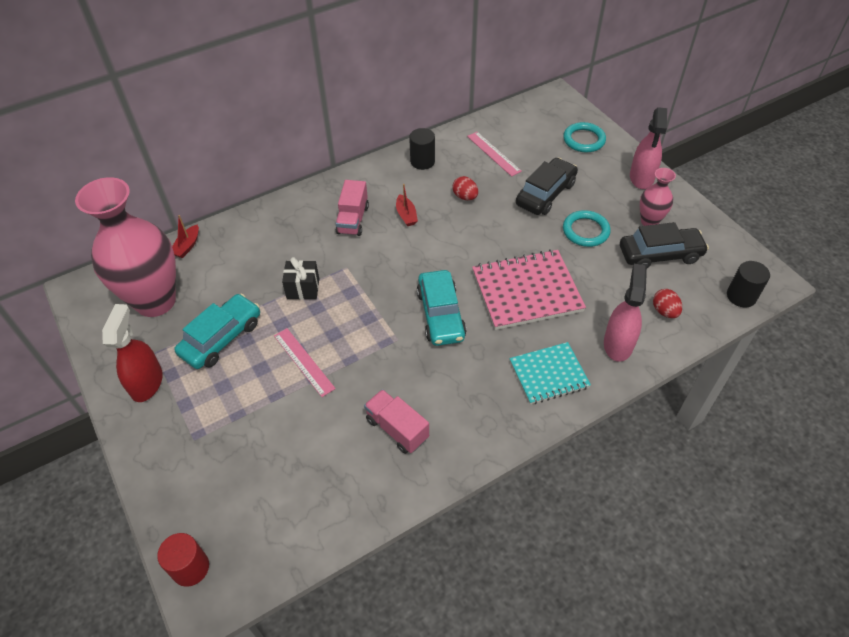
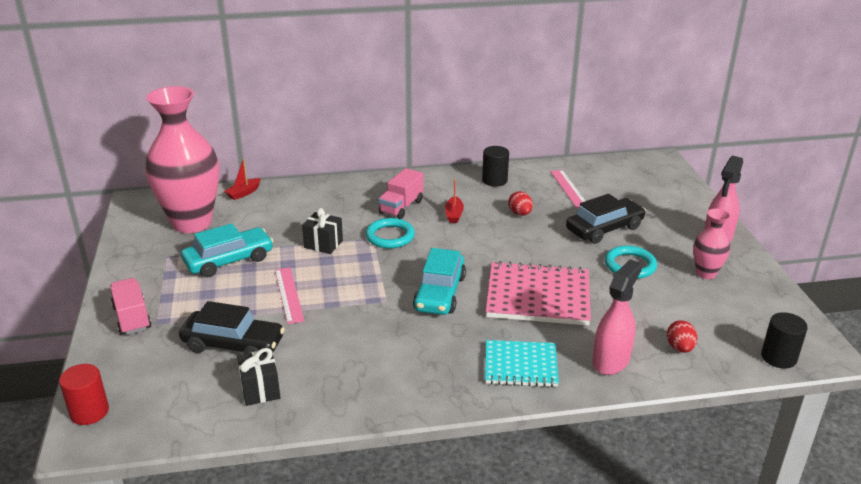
camera: 20 degrees right, 20 degrees down
red spray bottle [102,304,163,402] -> none
pink truck [364,389,429,454] -> pink truck moved to [110,278,152,335]
turquoise ring [563,122,606,152] -> turquoise ring moved to [366,218,415,248]
black car [620,222,709,268] -> black car moved to [179,301,285,354]
none -> black gift [237,348,280,406]

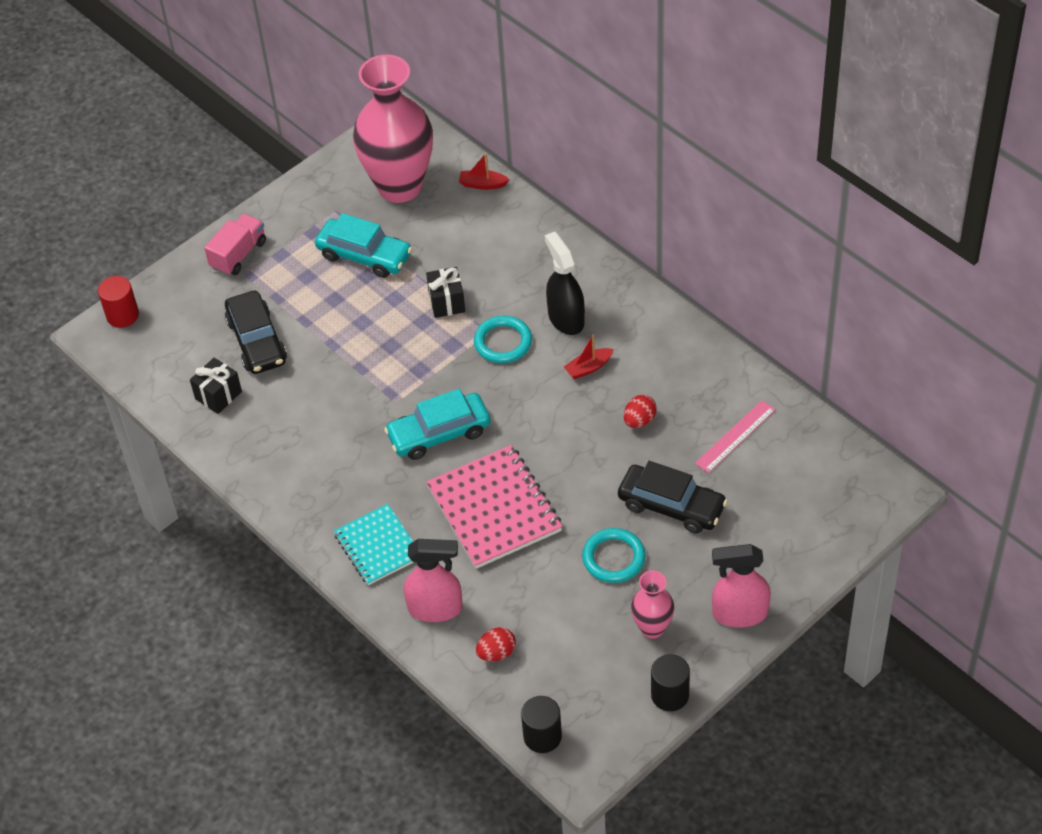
camera: 60 degrees right, 20 degrees up
pink ruler [275,267,304,324] -> none
pink truck [378,168,424,219] -> black spray bottle [545,232,585,335]
black cylinder [482,146,509,187] -> black cylinder moved to [651,654,690,711]

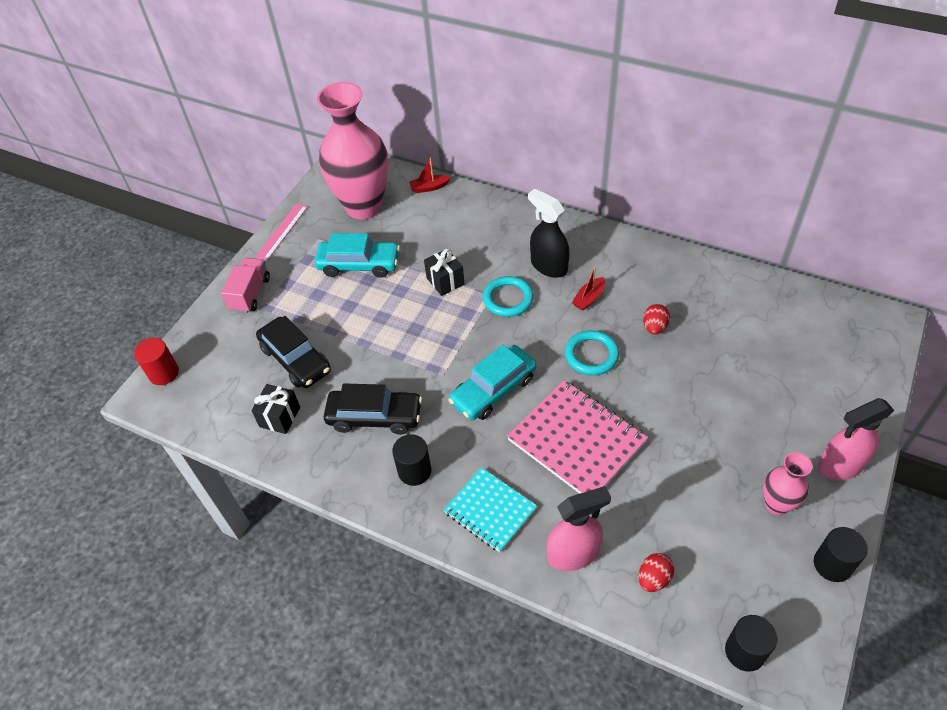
camera: 20 degrees left, 0 degrees up
turquoise ring [582,528,645,583] -> turquoise ring moved to [565,330,619,375]
black car [618,461,728,533] -> black car moved to [324,383,422,435]
pink ruler [695,400,776,473] -> pink ruler moved to [255,203,308,261]
none -> black cylinder [392,434,431,486]

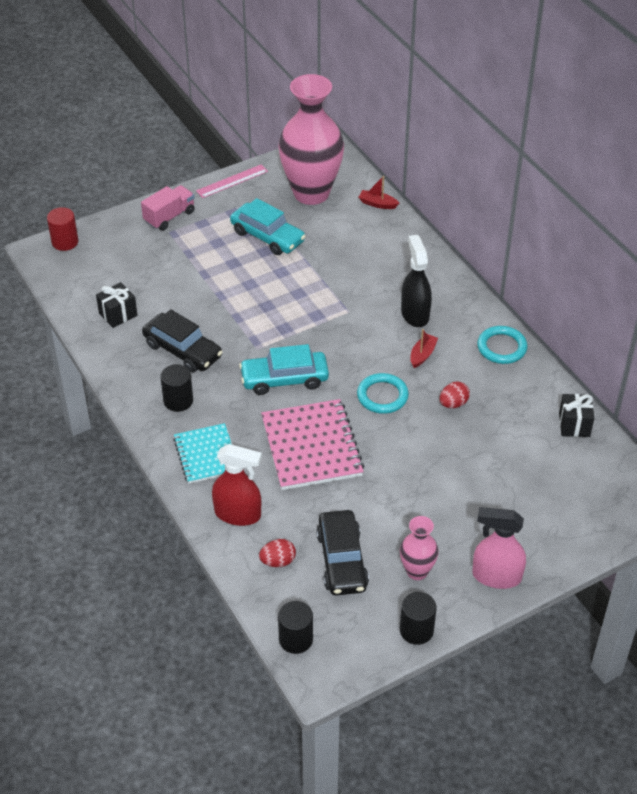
camera: 30 degrees right, 5 degrees down
black car [256,316,331,388] -> black car moved to [316,510,369,596]
black gift [424,249,464,296] -> black gift moved to [559,394,594,437]
turquoise ring [483,276,534,317] -> turquoise ring moved to [477,326,527,364]
pink spray bottle [547,486,611,571] -> red spray bottle [212,444,262,526]
red boat [572,266,605,310] -> red boat turned 135 degrees clockwise [410,329,438,368]

